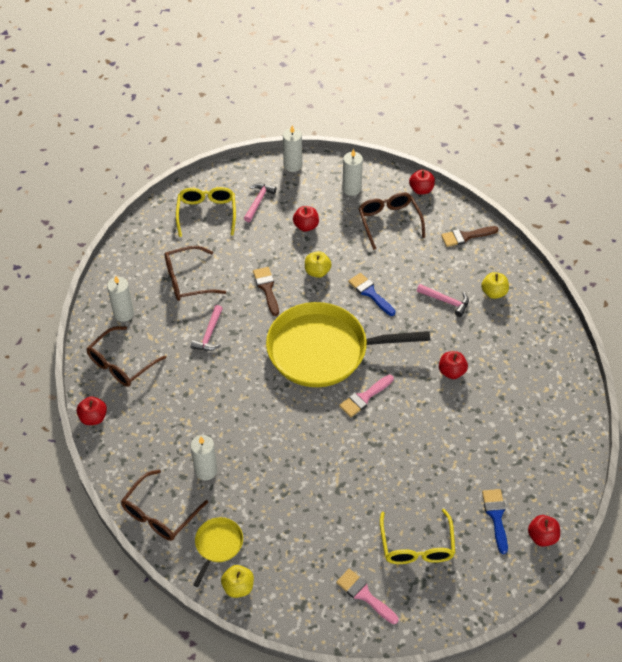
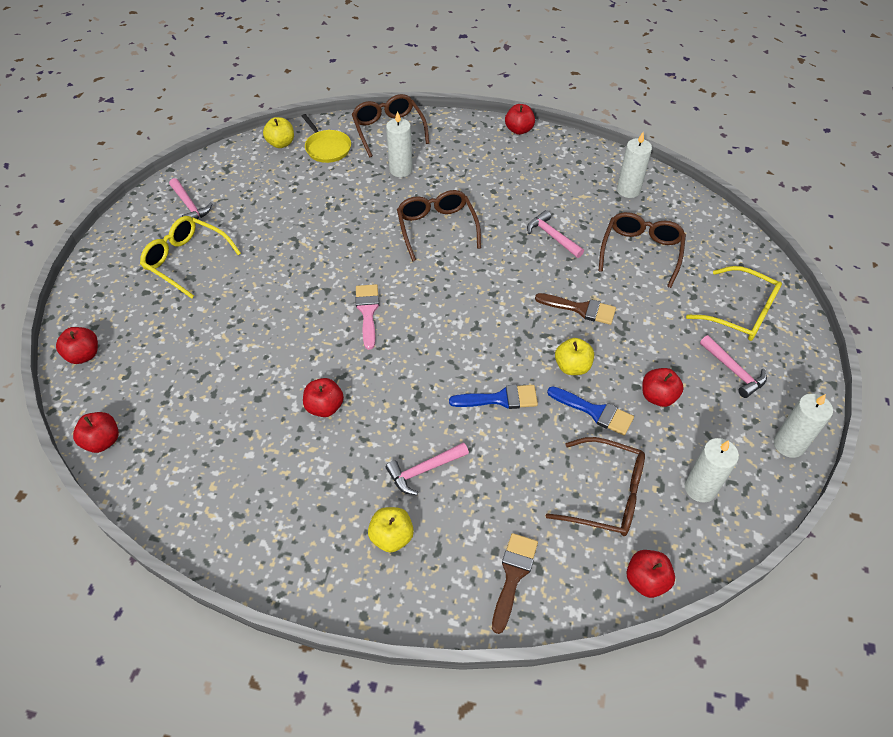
camera: 125 degrees right, 0 degrees up
brown glasses [86,326,166,387] -> brown glasses moved to [397,190,481,261]
yellow pan [266,302,430,387] -> none
pink brush [336,569,398,624] -> pink hammer [169,178,213,219]
blue brush [482,489,508,554] -> blue brush moved to [547,386,634,436]
none -> red apple [73,412,119,453]

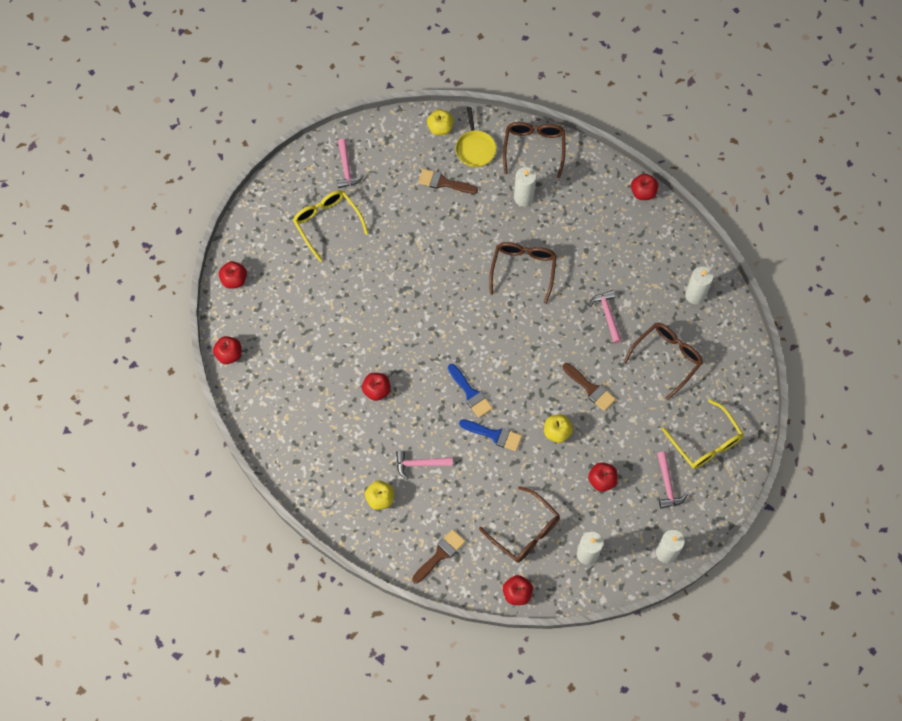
camera: 25 degrees right, 15 degrees up
pink brush [355,284,379,350] -> none
blue brush [547,386,634,436] -> blue brush moved to [448,364,493,418]
none -> brown brush [418,169,478,194]

